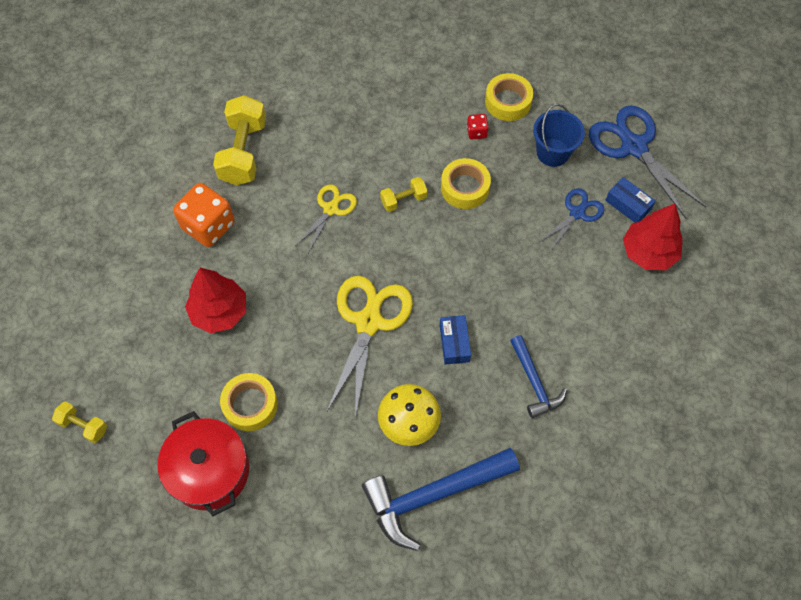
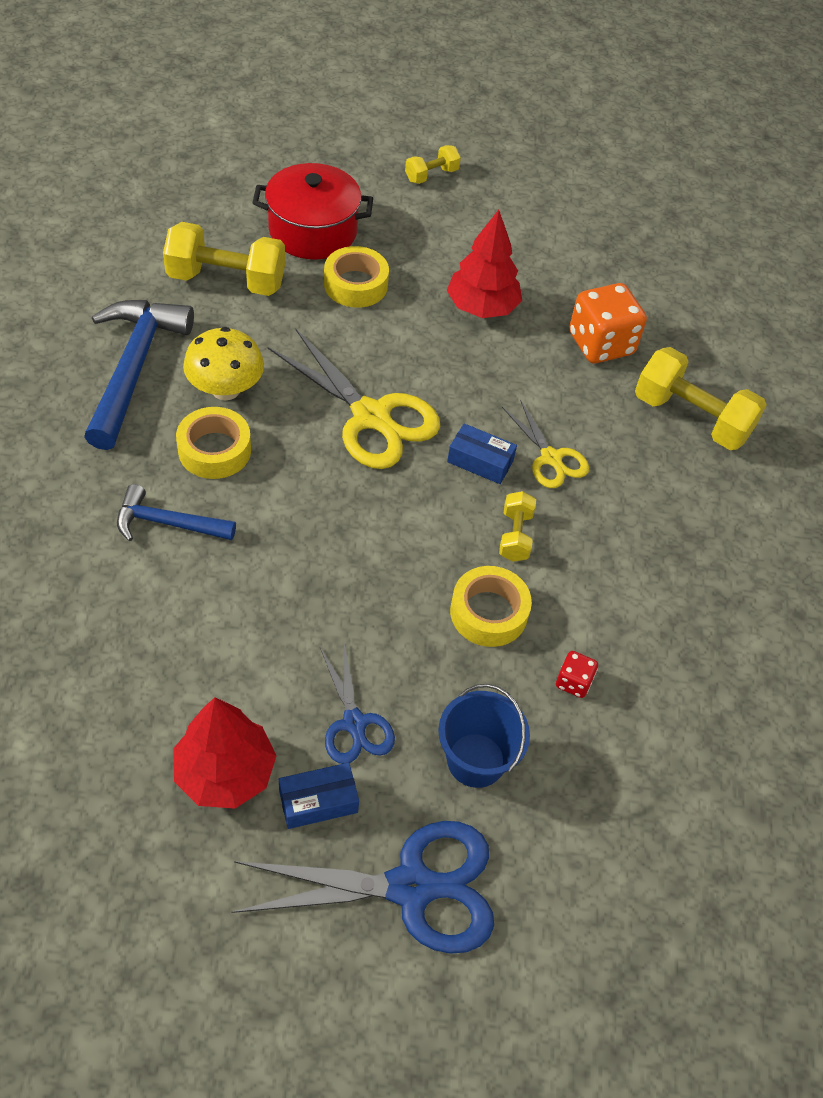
camera: 115 degrees right, 10 degrees down
blue box [440,315,471,364] -> blue box moved to [447,423,517,484]
yellow tape [485,73,533,121] -> yellow tape moved to [176,407,251,479]
none -> yellow dumbbell [163,222,285,296]

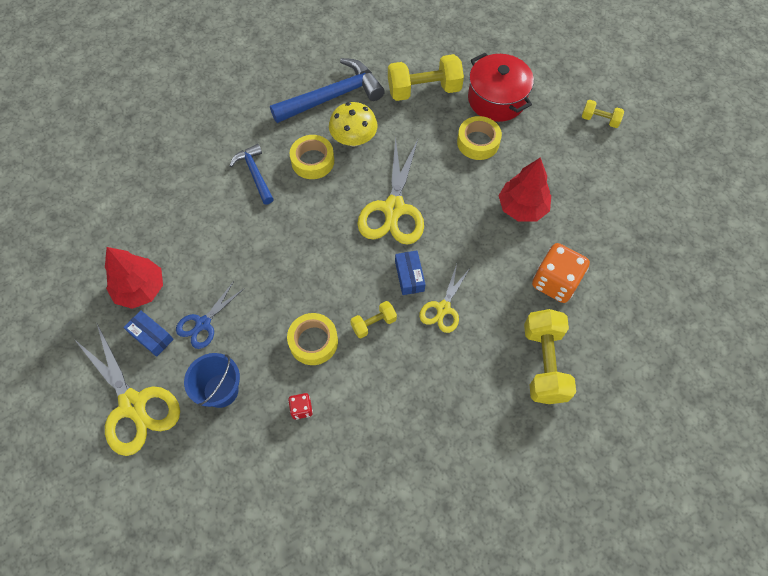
camera: 60 degrees right, 10 degrees up
yellow dumbbell [163,222,285,296] -> yellow dumbbell turned 75 degrees counterclockwise [388,54,464,101]
blue scissors [231,821,494,954] -> yellow scissors [73,322,180,456]

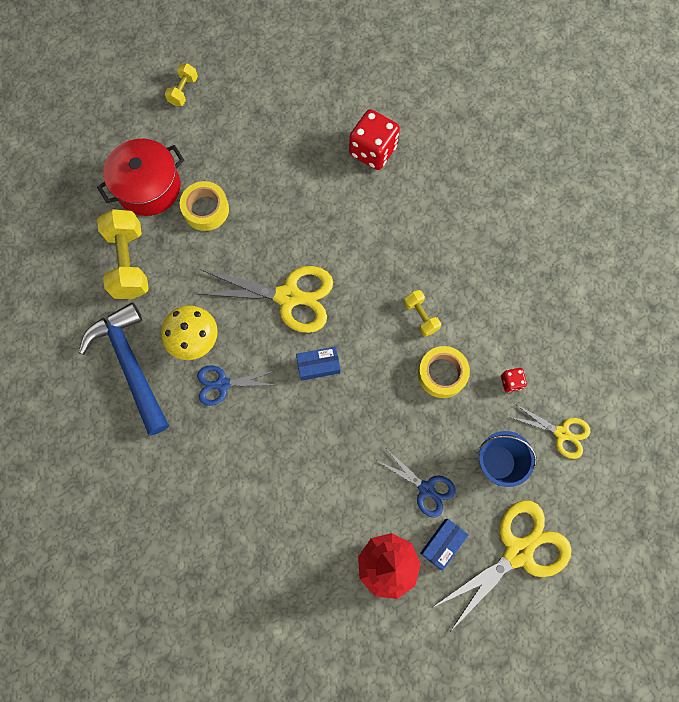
camera: 90 degrees left, 10 degrees up
blue hammer [230,144,274,204] -> none
yellow tape [290,135,334,179] -> blue scissors [197,365,275,406]
blue box [395,250,426,295] -> blue box moved to [296,347,341,380]
yellow scissors [419,264,470,333] -> yellow scissors moved to [510,403,590,459]
red tree [498,157,551,222] -> none
yellow dumbbell [524,309,576,404] -> none
orange dice [532,243,590,303] -> red dice [349,109,400,170]

